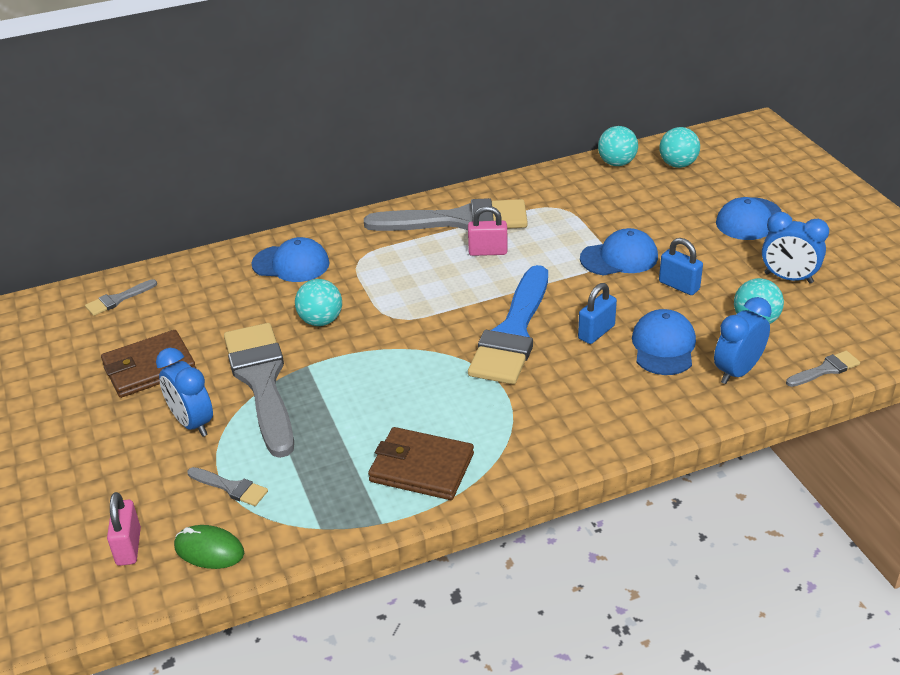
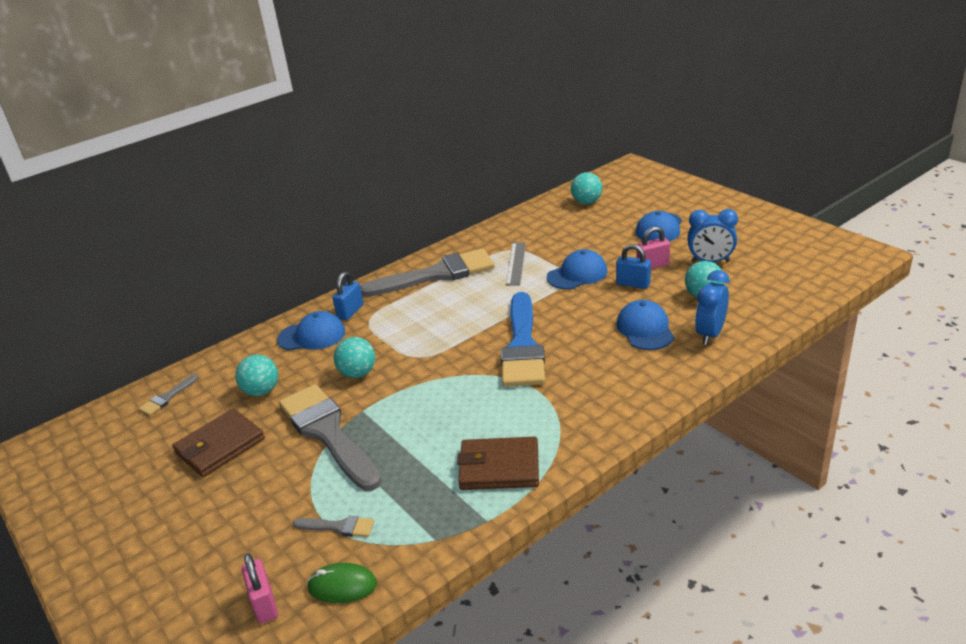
camera: 15 degrees left, 5 degrees down
blue clock [156,348,213,437] -> none
pink padlock [468,206,507,256] -> pink padlock moved to [636,226,670,269]
blue padlock [578,283,617,344] -> blue padlock moved to [332,272,363,320]
turquoise ball [598,126,638,166] -> turquoise ball moved to [235,354,278,396]
grey brush [786,351,860,387] -> none
none -> grey ruler [506,242,526,286]

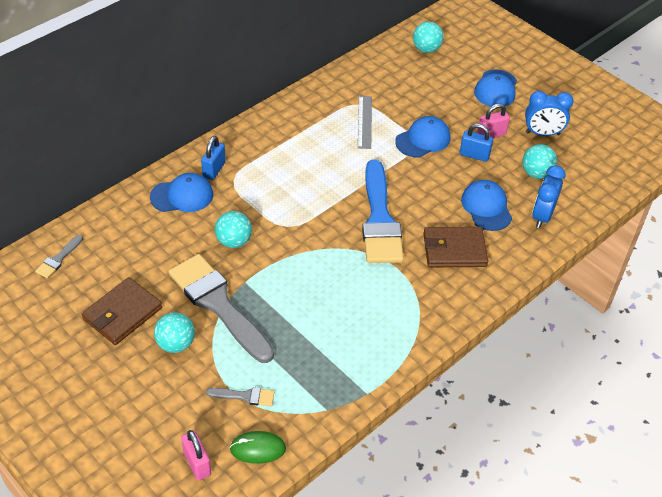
camera: 10 degrees left, 15 degrees up
turquoise ball [235,354,278,396] -> turquoise ball moved to [154,312,195,353]
grey brush [360,248,495,297] -> none
brown wallet [457,437,539,490] -> brown wallet moved to [423,227,488,268]

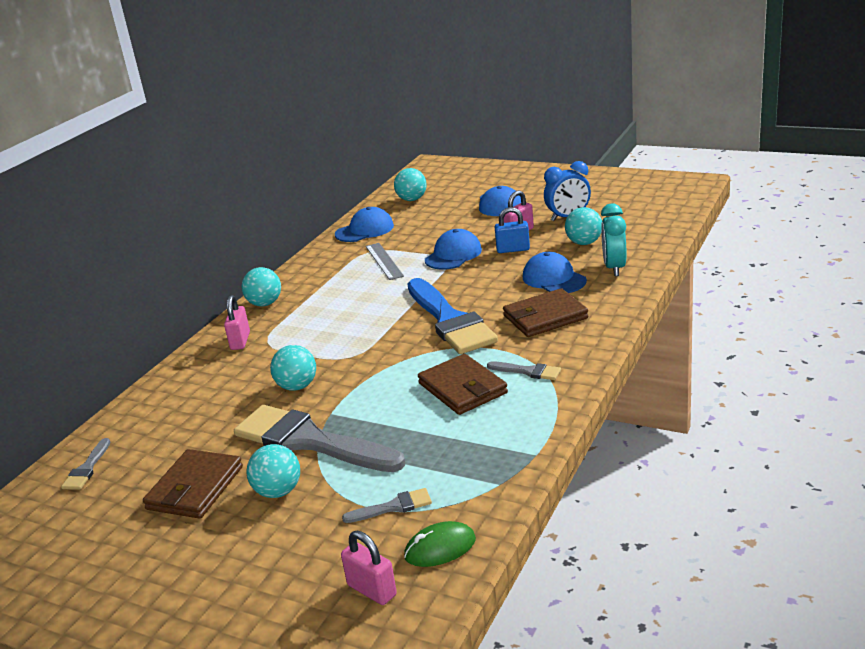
camera: 15 degrees left, 20 degrees down
blue cap [150,173,213,212] -> blue cap moved to [335,207,394,242]
blue padlock [201,136,226,180] -> pink padlock [224,295,250,350]
blue clock [532,165,566,228] -> turquoise clock [601,203,627,276]
none -> turquoise ball [241,267,281,306]
none -> brown wallet [418,354,508,415]
none -> grey brush [487,361,561,380]

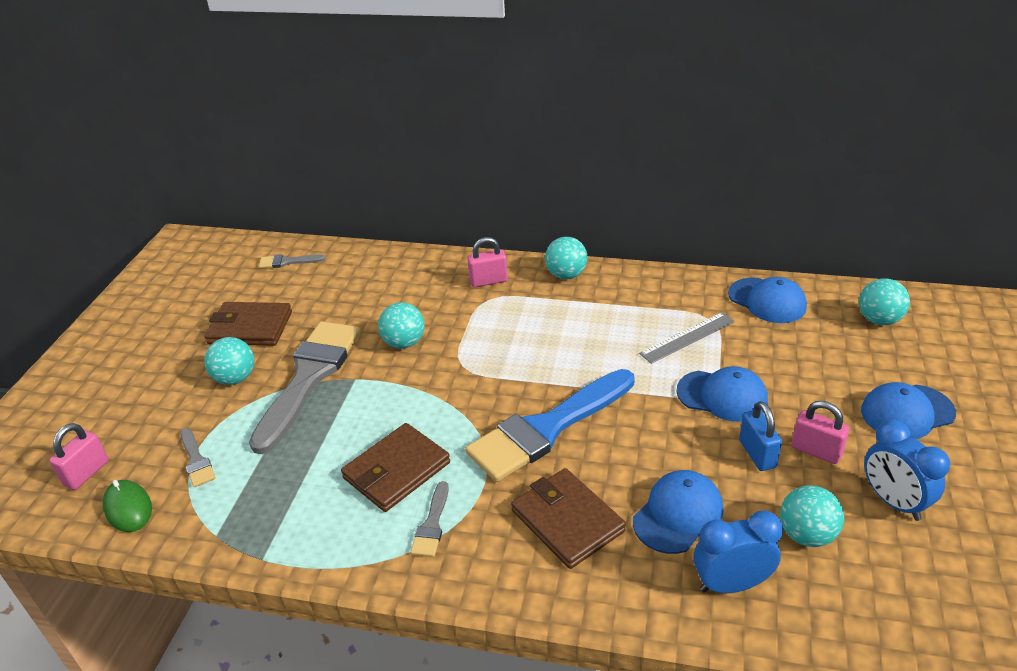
camera: 75 degrees right, 10 degrees up
turquoise clock [601,203,627,276] -> blue clock [694,510,783,593]

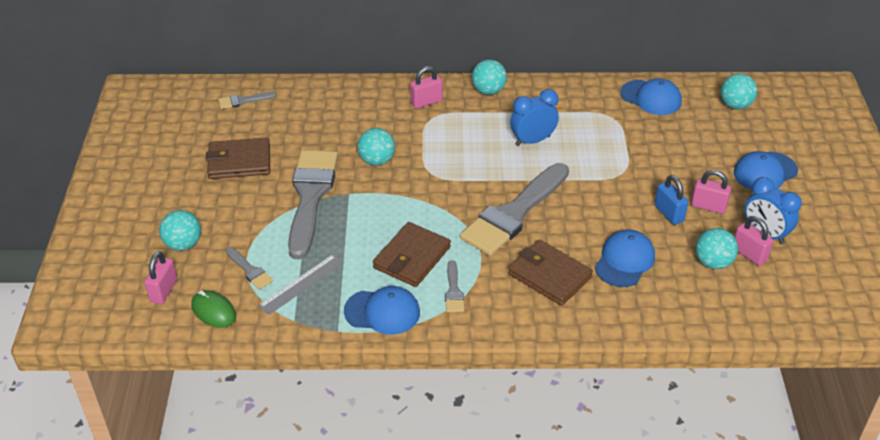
camera: 15 degrees left, 5 degrees up
turquoise ball [204,337,254,385] -> turquoise ball moved to [159,210,201,251]
blue brush [465,369,635,482] -> grey brush [460,163,569,256]
grey ruler [639,312,735,364] -> grey ruler moved to [258,254,344,315]
blue cap [677,366,768,422] -> blue cap moved to [344,286,420,335]
blue clock [694,510,783,593] -> blue clock moved to [510,89,559,146]
none -> pink padlock [735,216,773,266]

